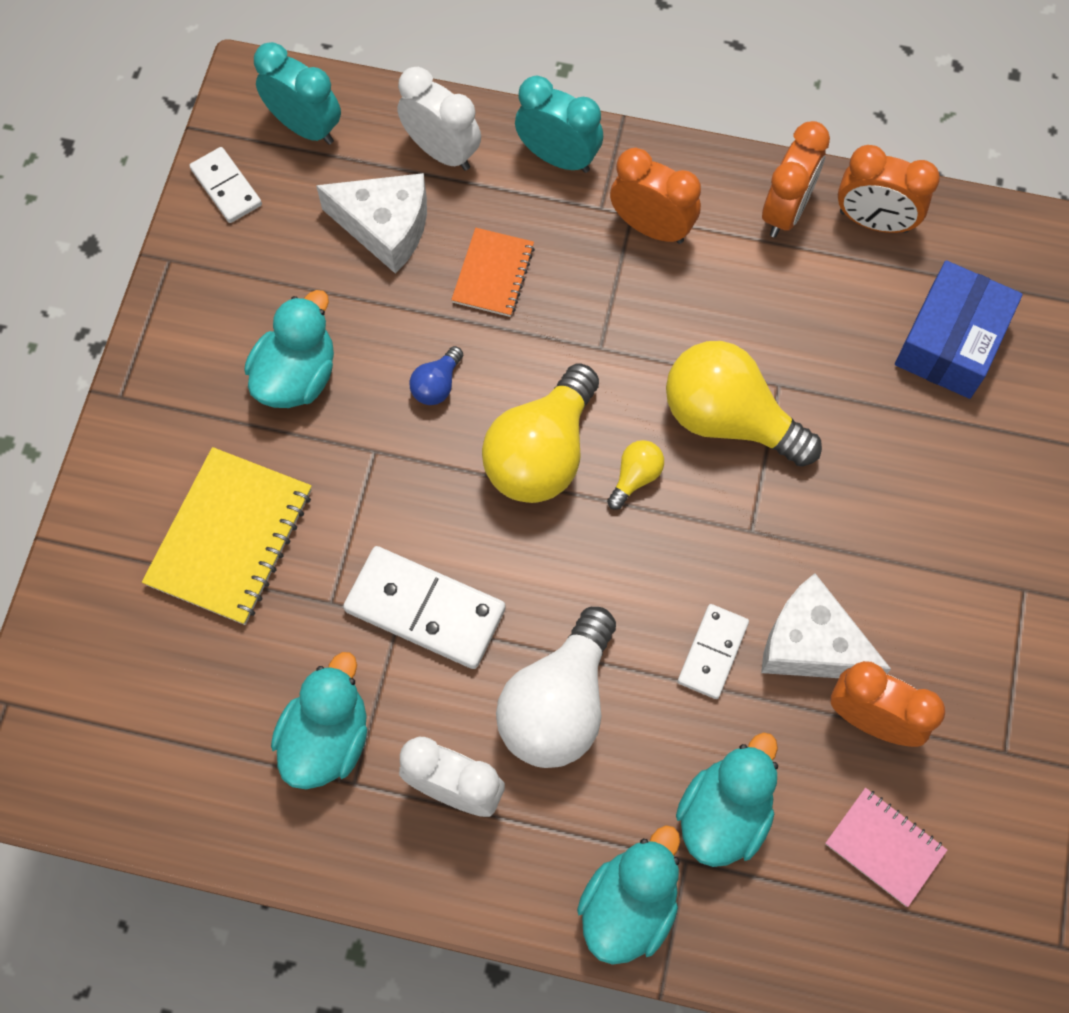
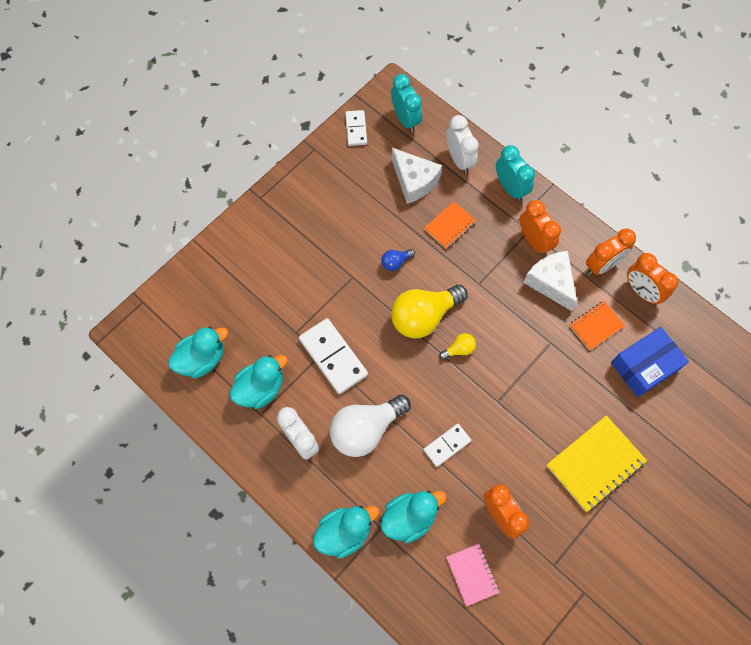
camera: 30 degrees right, 0 degrees up
yellow notebook [142,447,312,625] -> yellow notebook moved to [546,415,647,512]
turquoise duck [244,290,334,408] -> turquoise duck moved to [168,327,228,378]
yellow light bulb [666,341,822,467] -> none
white cheese [761,573,891,678] -> white cheese moved to [523,251,577,311]
none -> orange notebook [569,301,625,351]

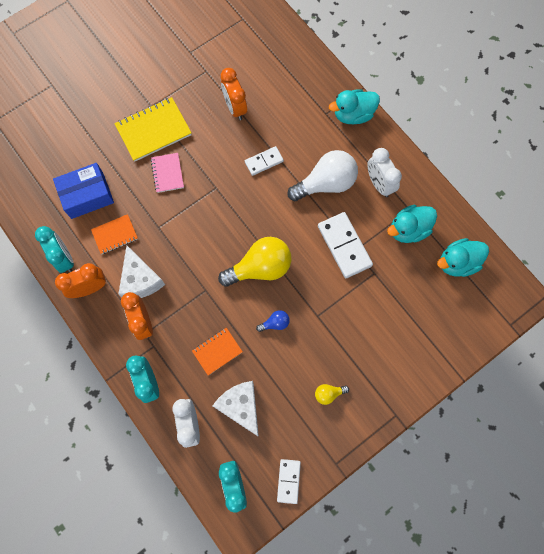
camera: 170 degrees left, 5 degrees up
turquoise duck [380,491,446,543] -> none
yellow light bulb [439,333,476,360] -> yellow light bulb moved to [315,384,349,405]
pink notebook [446,544,500,607] -> pink notebook moved to [151,153,184,193]
orange clock [627,253,678,305] -> turquoise clock [35,226,74,273]

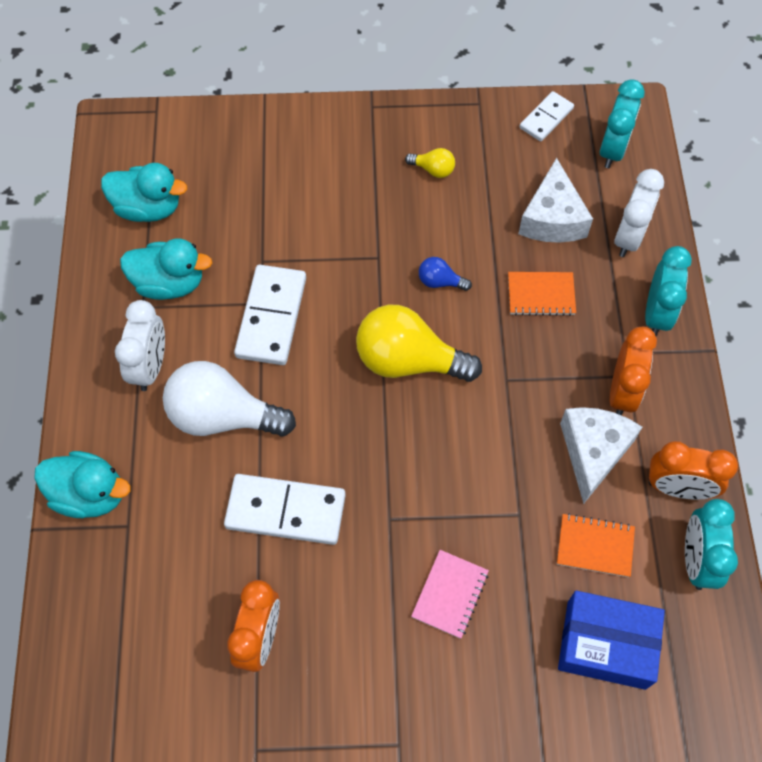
camera: 145 degrees left, 10 degrees down
yellow notebook [114,97,192,162] -> none
white domino [245,146,284,176] -> white domino [224,474,346,545], size x1.69

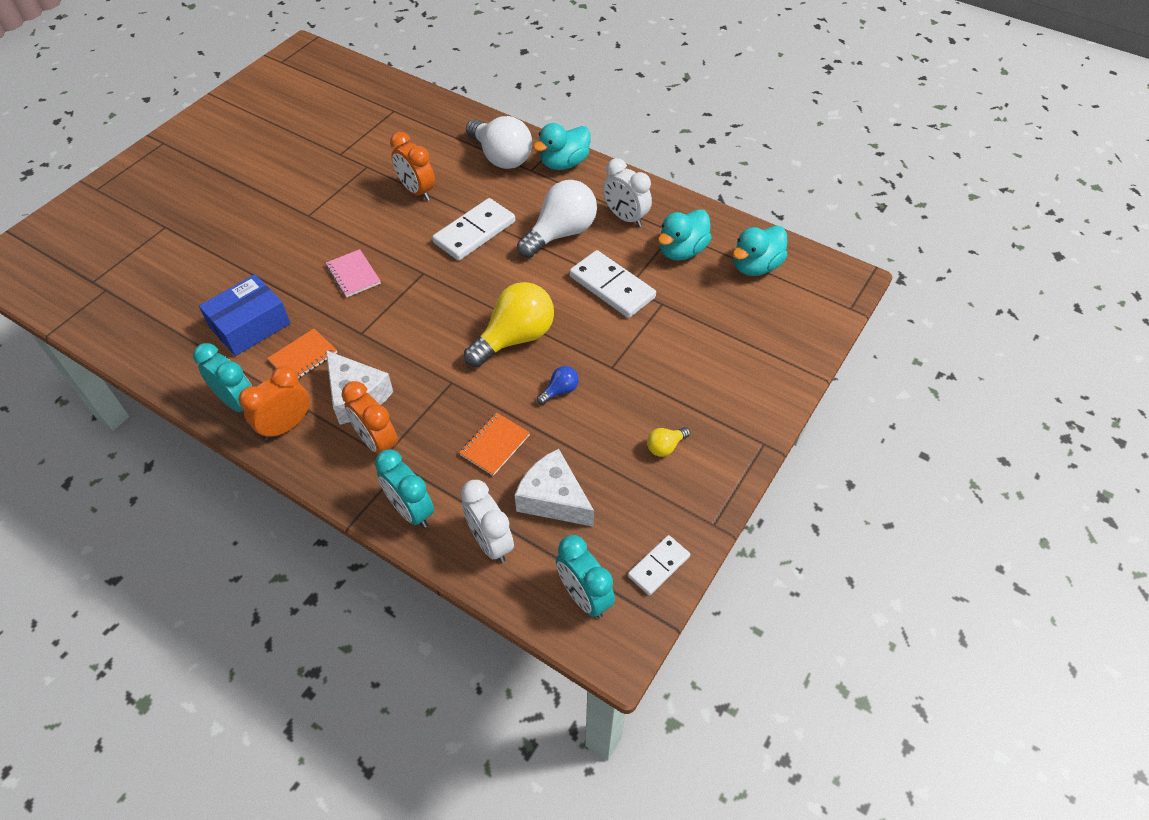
camera: 125 degrees right, 10 degrees down
white domino [519,91,574,142] -> white domino turned 60 degrees clockwise [628,535,690,595]
none -> white light bulb [466,116,532,169]

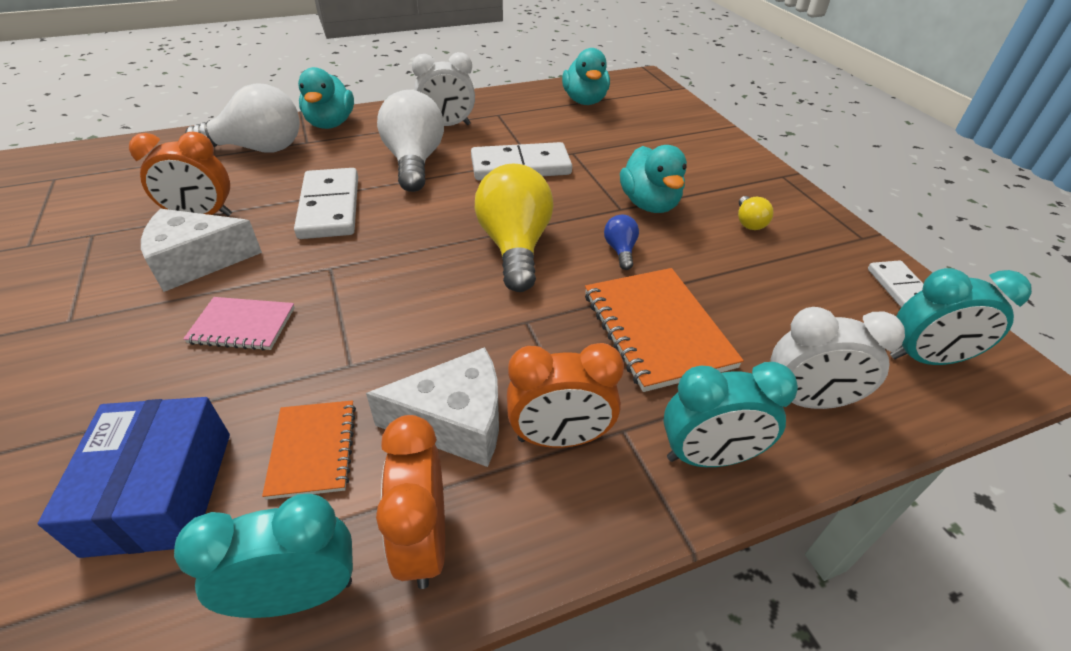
camera: 55 degrees left, 10 degrees down
orange notebook [459,412,530,476] -> orange notebook [585,268,744,392], size x1.70
white cheese [515,449,594,527] -> white cheese moved to [141,209,262,292]
turquoise duck [658,209,712,261] -> turquoise duck moved to [620,145,687,213]

